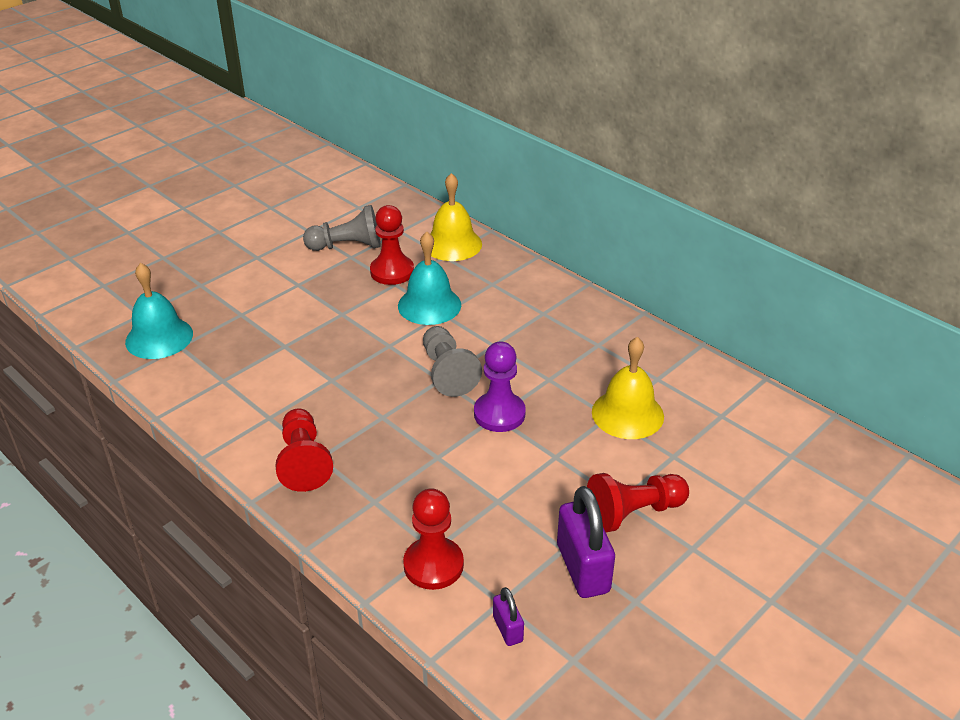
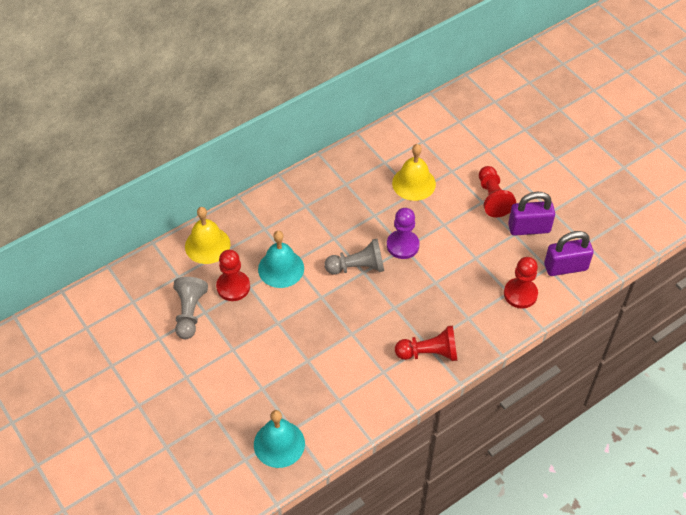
camera: 80 degrees left, 15 degrees up
purple padlock [493,587,524,646] -> purple padlock [544,231,594,276], size x1.95

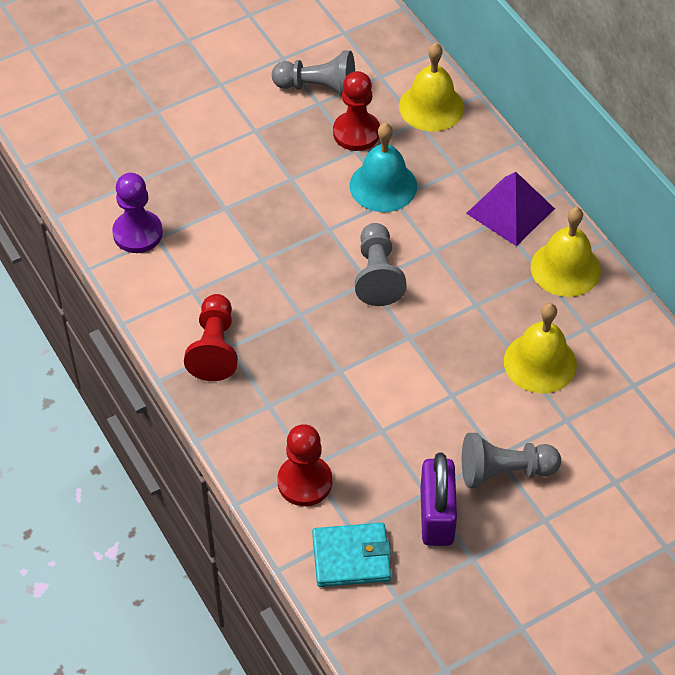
camera: 95 degrees right, 0 degrees up
turquoise bell [254,410,305,468] -> none
purple pawn [387,208,419,259] -> purple pawn moved to [112,173,163,253]
red pawn [479,166,516,217] -> grey pawn [462,433,561,488]
purple padlock [544,231,594,276] -> turquoise wallet [312,523,391,587]
none -> purple pyramid [466,172,555,246]
none -> yellow bell [531,207,601,297]

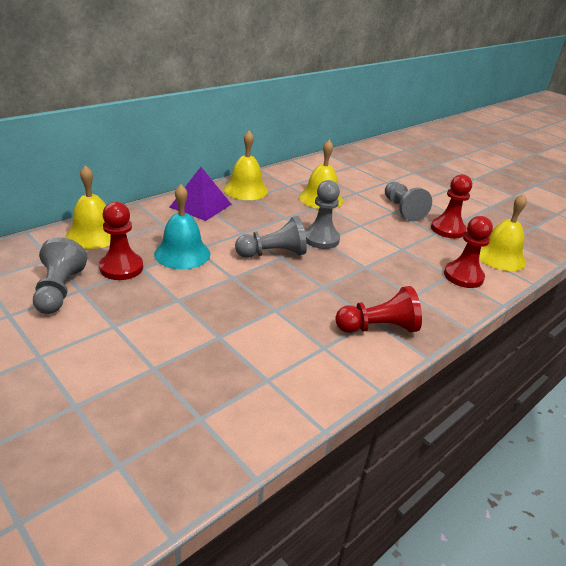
camera: 105 degrees left, 20 degrees down
purple pawn [112,173,163,253] -> none
turquoise wallet [312,523,391,587] -> yellow bell [479,194,527,271]
purple padlock [420,453,457,546] -> red pawn [431,174,472,238]
none -> grey pawn [305,180,340,249]

